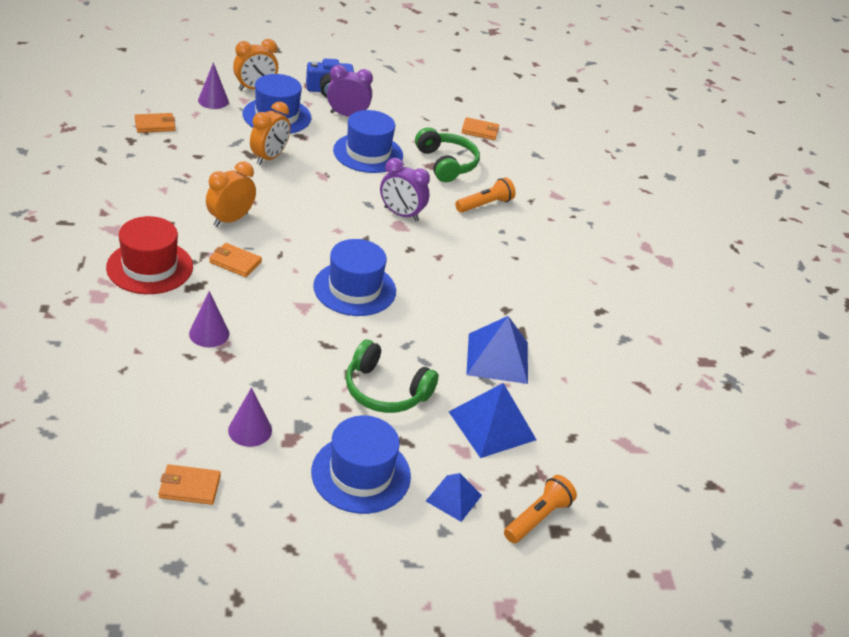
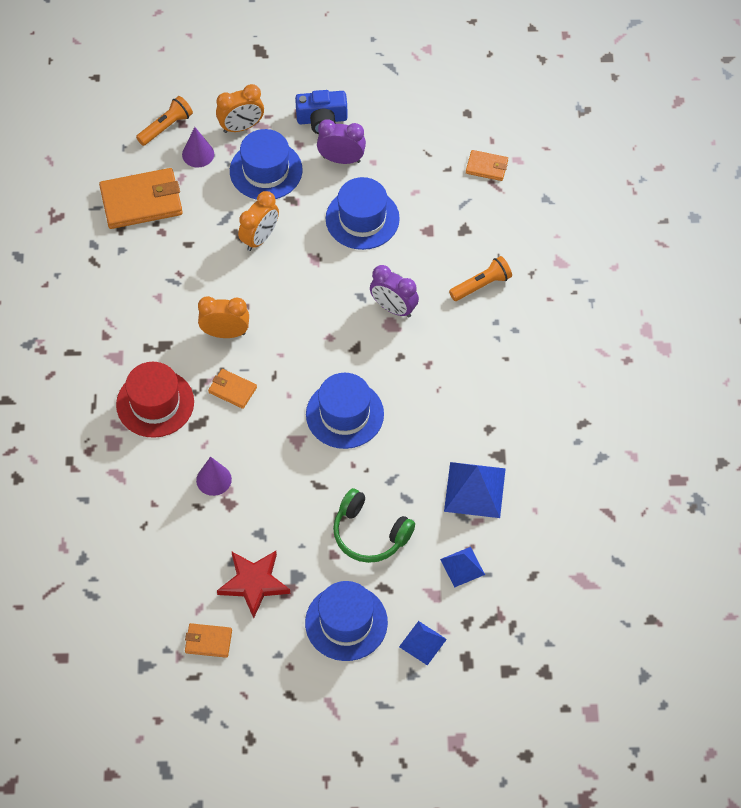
camera: 10 degrees right, 20 degrees up
orange wallet [135,113,176,133] -> orange wallet [99,168,183,229], size x1.94
orange clock [206,161,256,227] -> orange clock turned 45 degrees clockwise [198,296,249,338]
purple cone [228,387,272,447] -> red star [217,551,290,618]
green headphones [415,127,480,182] -> none
blue pyramid [449,383,537,458] -> blue pyramid [440,547,485,587], size x0.59
orange flashlight [504,475,577,543] -> orange flashlight moved to [136,96,193,146]

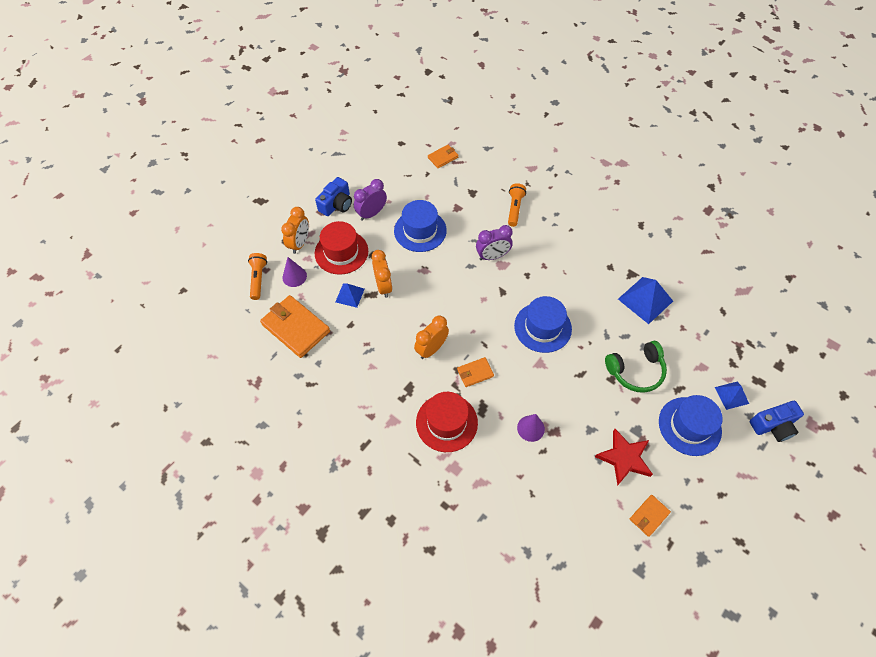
camera: 50 degrees left, 0 degrees up
orange wallet [99,168,183,229] -> orange wallet turned 75 degrees counterclockwise [260,295,330,358]
blue hat [230,129,303,200] -> red hat [315,221,368,275]
blue pyramid [440,547,485,587] -> blue pyramid moved to [336,283,365,308]
none -> blue camera [750,401,804,442]

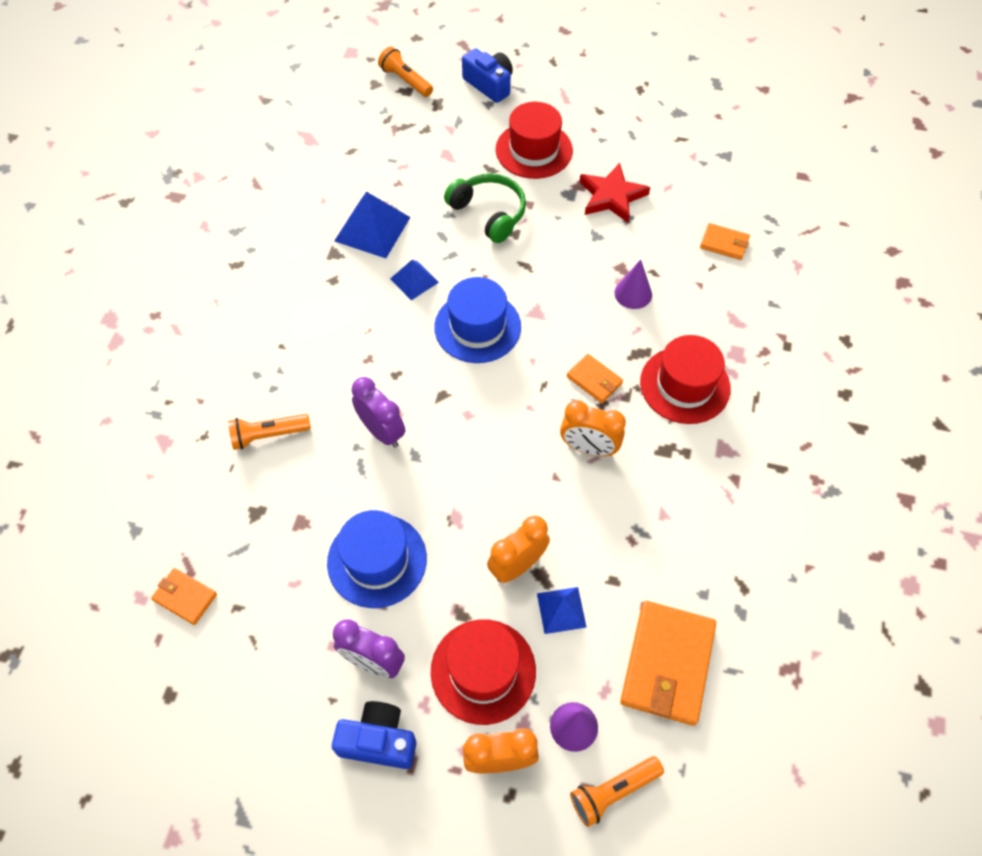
camera: 115 degrees left, 0 degrees up
orange wallet [630,495,671,537] -> orange wallet moved to [700,223,750,260]
blue hat [659,395,723,456] -> red hat [496,102,573,179]
blue pyramid [715,382,749,410] -> blue pyramid moved to [390,260,439,300]
none -> orange flashlight [378,47,433,97]

